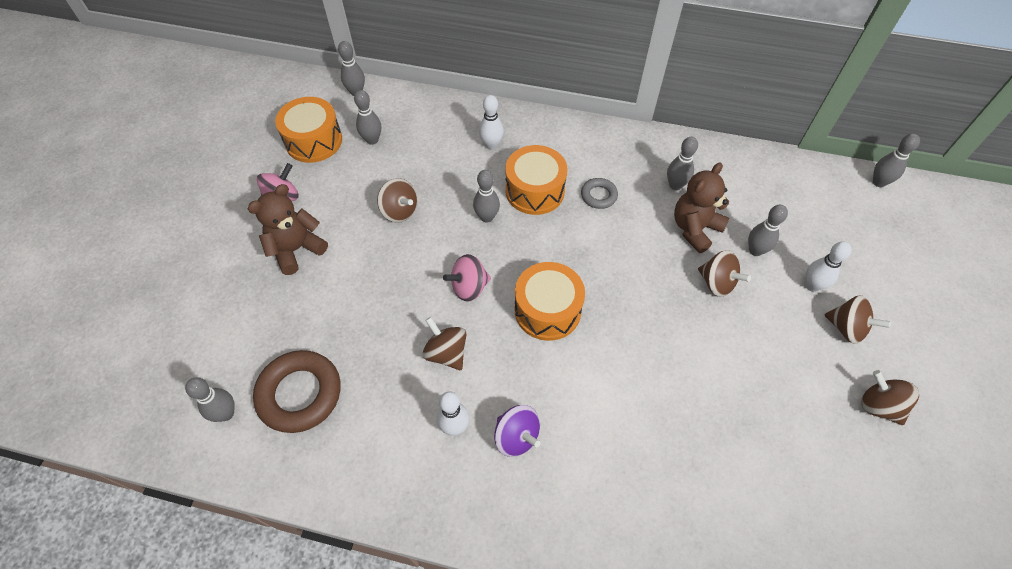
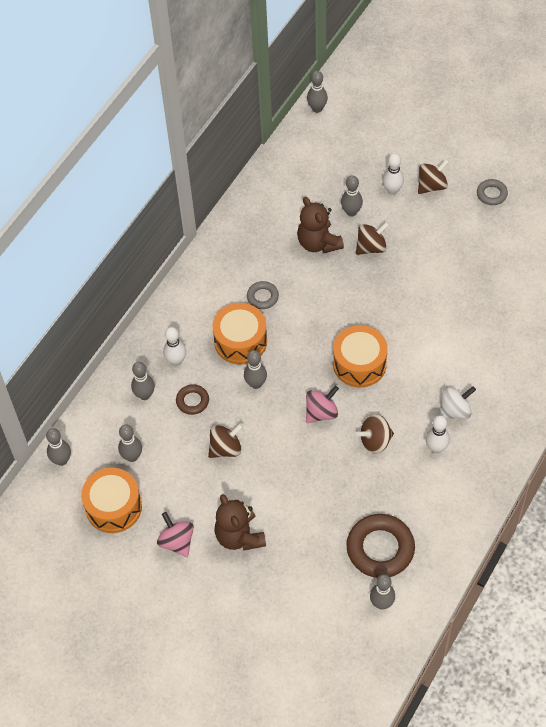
camera: 70 degrees left, 0 degrees up
pink spinning top [443,254,491,302] -> pink spinning top turned 120 degrees counterclockwise [306,386,339,423]
purple spinning top [494,405,540,457] -> white spinning top [438,386,476,419]
grey bowling pin [667,137,698,190] -> grey bowling pin moved to [131,362,155,400]
brown spinning top [861,370,919,425] -> grey ring [477,179,508,205]
none -> brown ring [176,384,209,415]

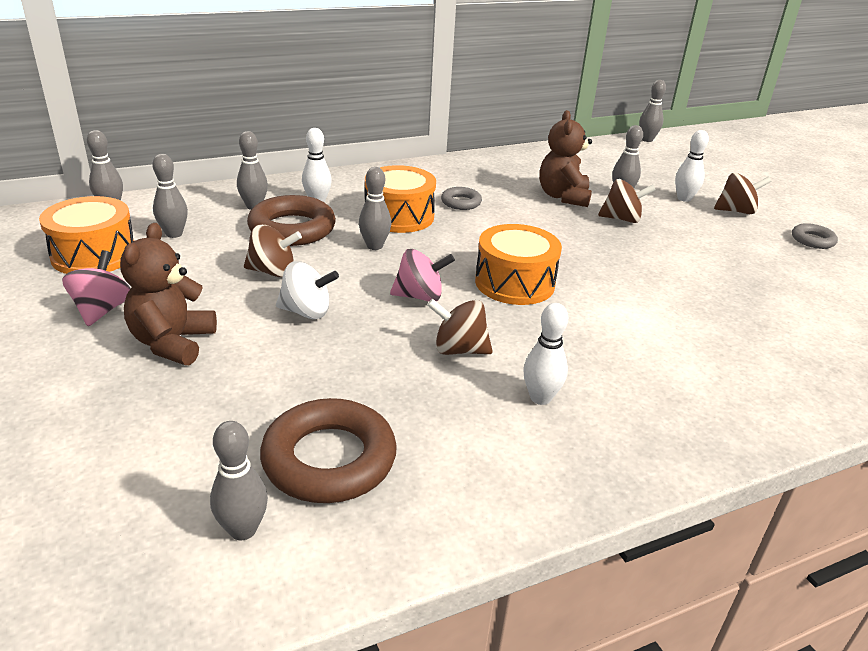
camera: 30 degrees right, 25 degrees down
brown ring [176,384,209,415] -> brown ring [247,195,336,246], size x1.92
white spinning top [438,386,476,419] -> white spinning top moved to [276,261,339,319]

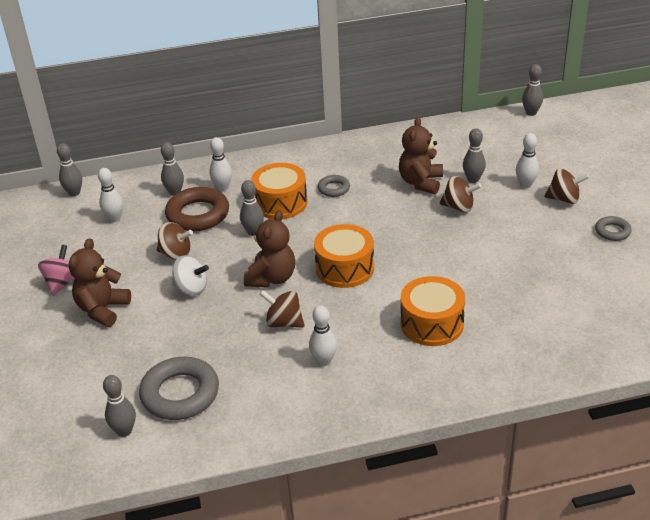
camera: 15 degrees right, 5 degrees up
orange drum [39,196,134,274] -> orange drum moved to [401,276,465,346]
grey bowling pin [152,154,188,238] -> white bowling pin [98,168,123,222]
brown ring [260,398,397,503] -> grey ring [139,357,219,420]
pink spinning top [390,249,455,301] -> brown teddy bear [244,210,295,287]

